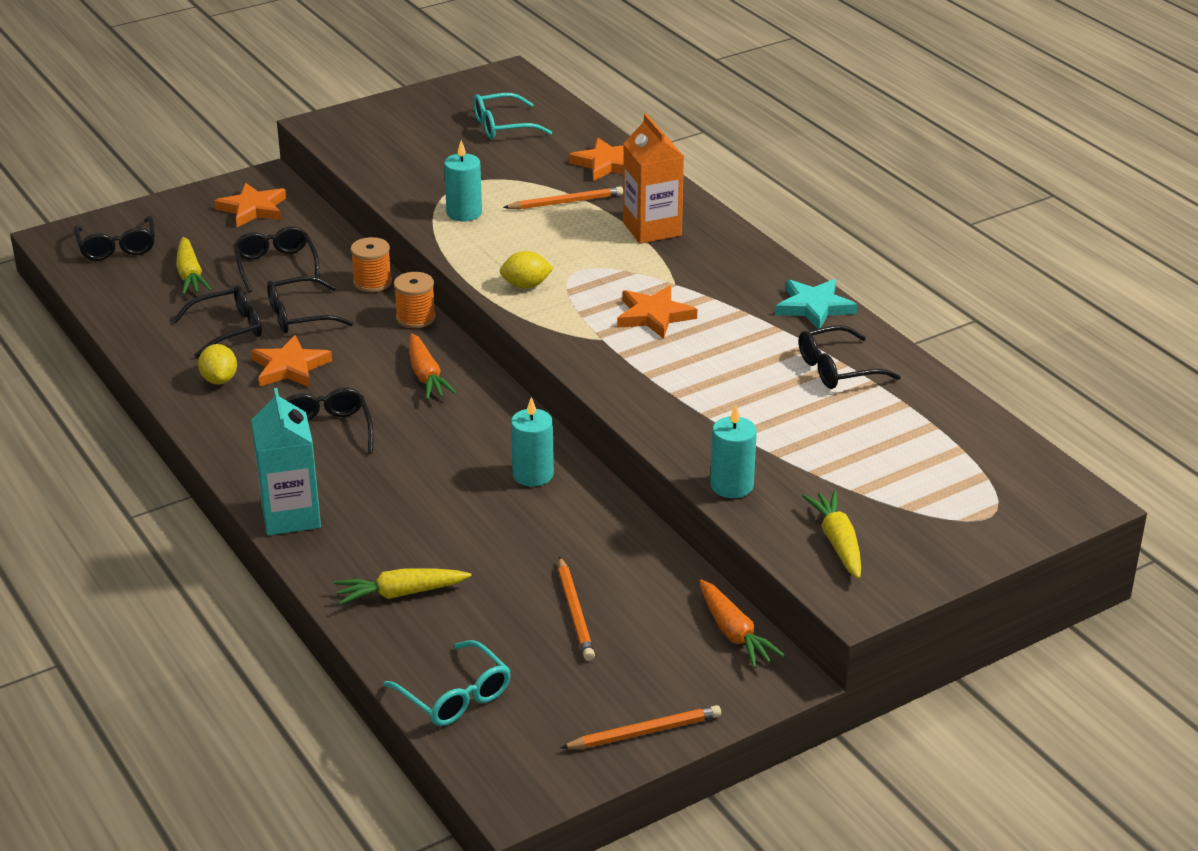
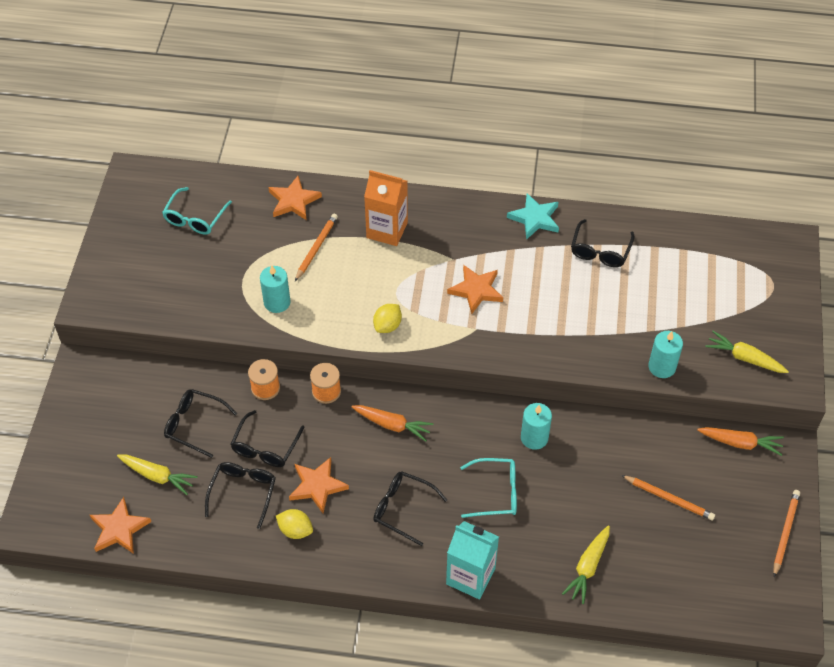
camera: 50 degrees left, 20 degrees up
black glasses [74,216,155,261] -> none
orange star [214,183,286,227] -> orange star moved to [90,497,151,554]
turquoise glasses [383,640,511,726] -> turquoise glasses moved to [460,458,517,518]

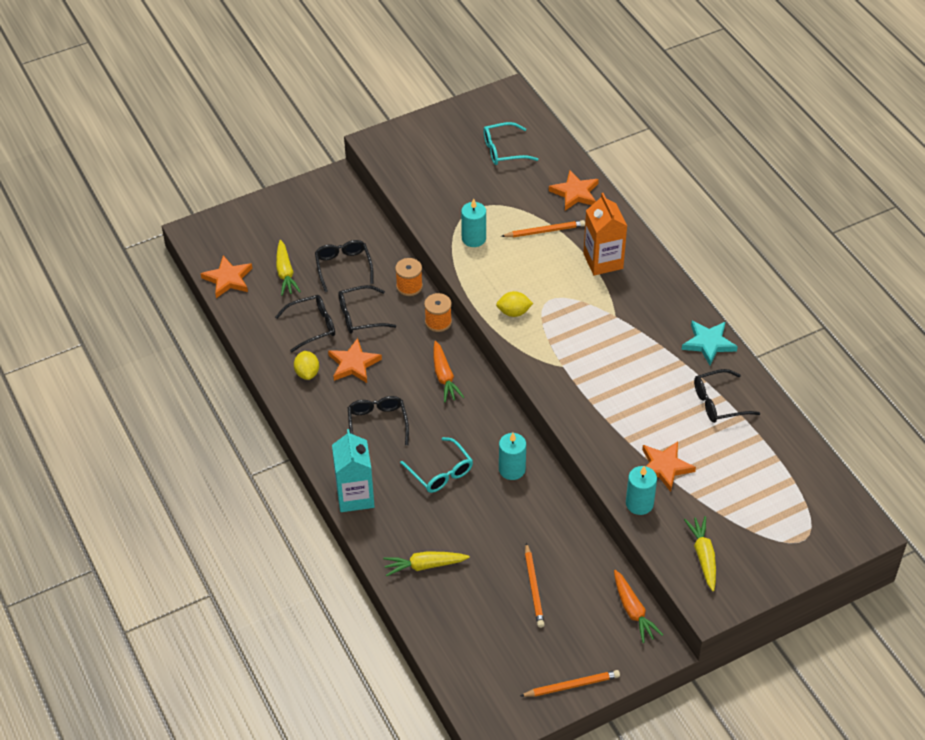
camera: 55 degrees right, 5 degrees down
orange star [447,265,503,314] -> orange star moved to [642,441,696,492]

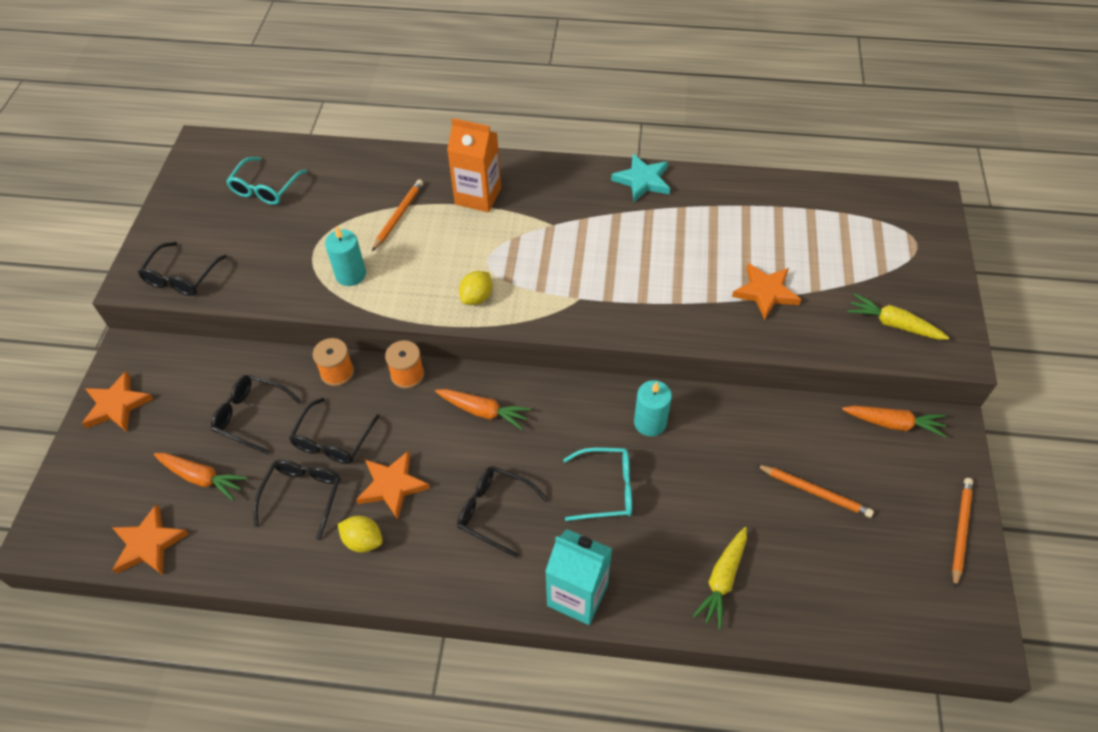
camera: 55 degrees left, 5 degrees up
yellow carrot [276,240,301,296] -> orange carrot [154,453,248,501]
orange star [549,170,599,210] -> orange star moved to [82,371,153,432]
turquoise candle [626,466,657,515] -> none
black glasses [694,369,760,423] -> black glasses moved to [138,242,227,296]

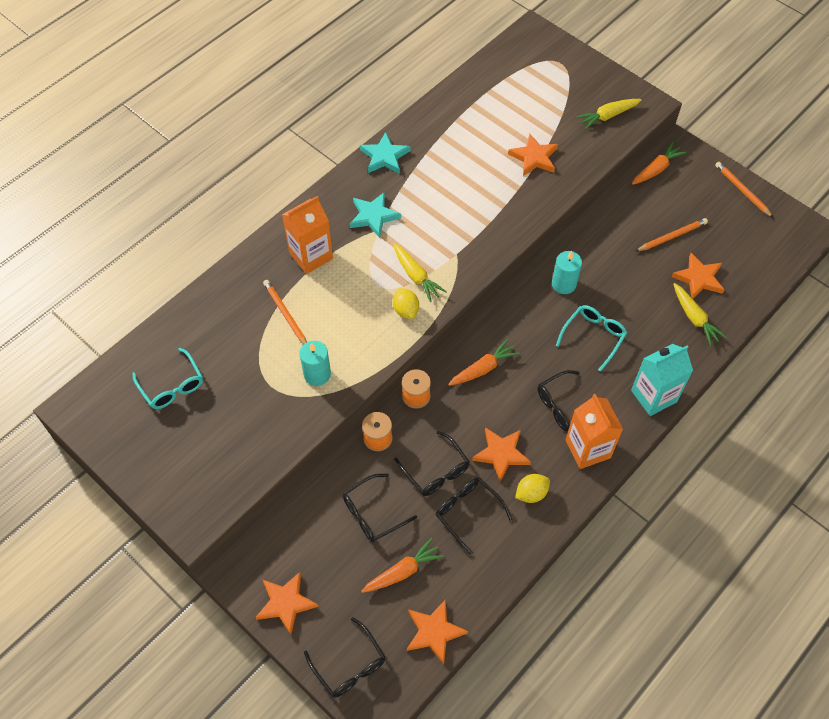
camera: 55 degrees left, 5 degrees up
black glasses [138,242,227,296] -> black glasses moved to [304,617,385,698]
none -> turquoise star [349,192,401,238]
none -> yellow carrot [393,243,447,302]
none -> orange carton [566,394,623,469]
none -> orange star [671,253,725,299]

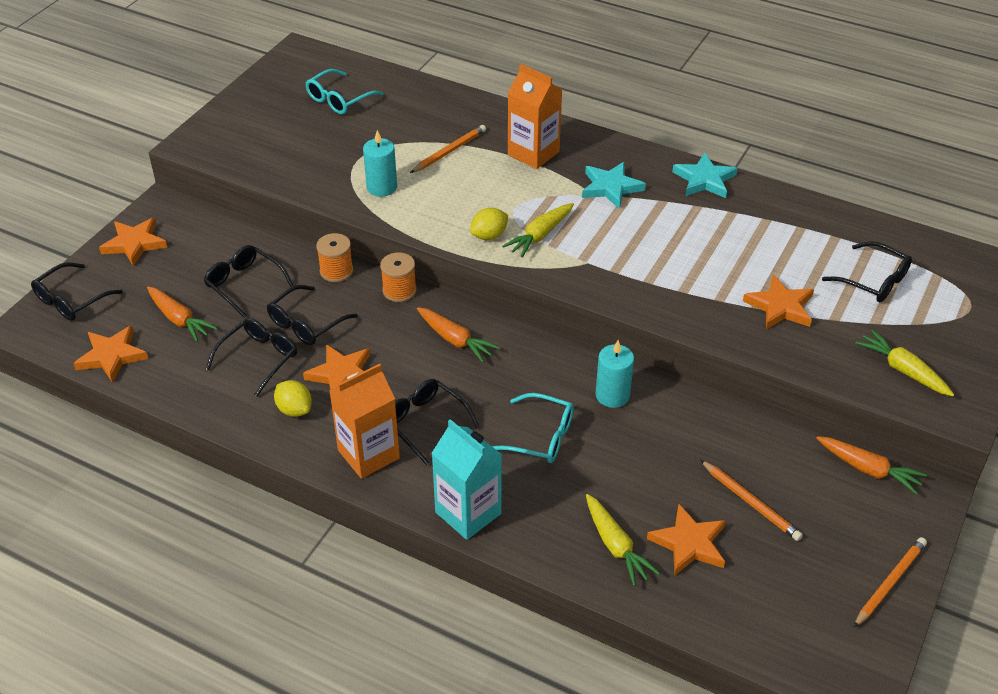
camera: 75 degrees right, 15 degrees down
yellow carrot [673,283,727,346] -> yellow carrot turned 75 degrees counterclockwise [586,494,660,586]
none -> black glasses [822,241,912,302]

